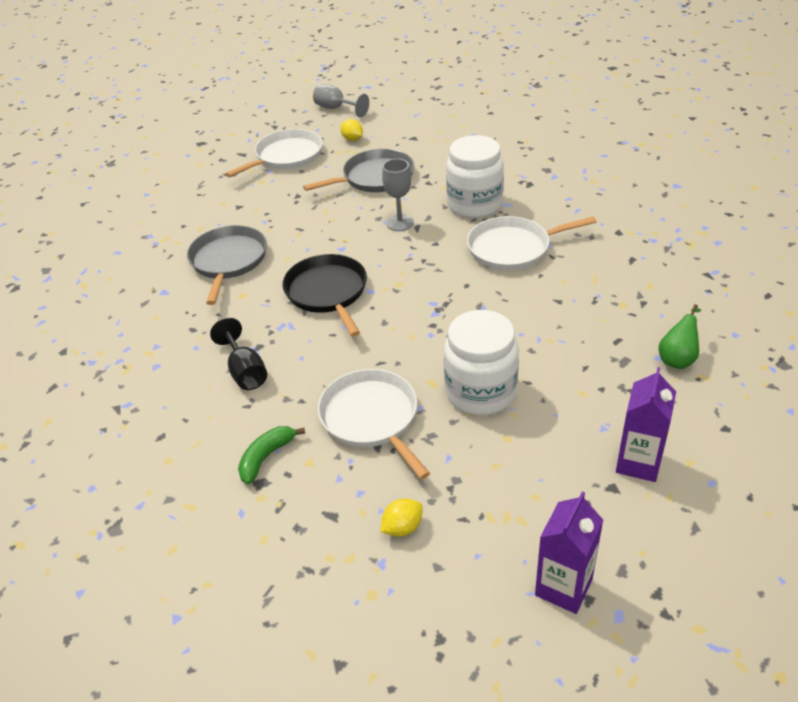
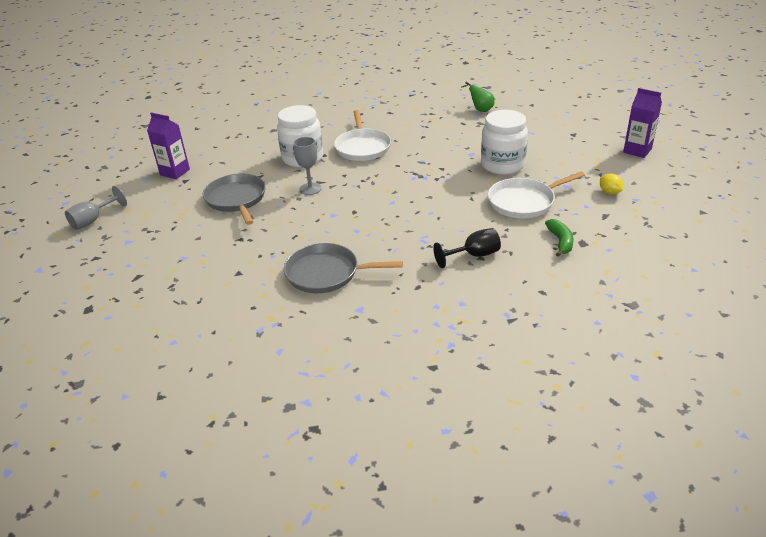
camera: 85 degrees left, 5 degrees down
white pan [225,129,323,177] -> none
green banana [238,426,305,484] -> green banana turned 135 degrees counterclockwise [545,219,574,257]
black pan [283,254,367,337] -> none
yellow lemon [340,119,363,141] -> none
purple carton [616,367,676,482] -> purple carton moved to [147,112,190,179]

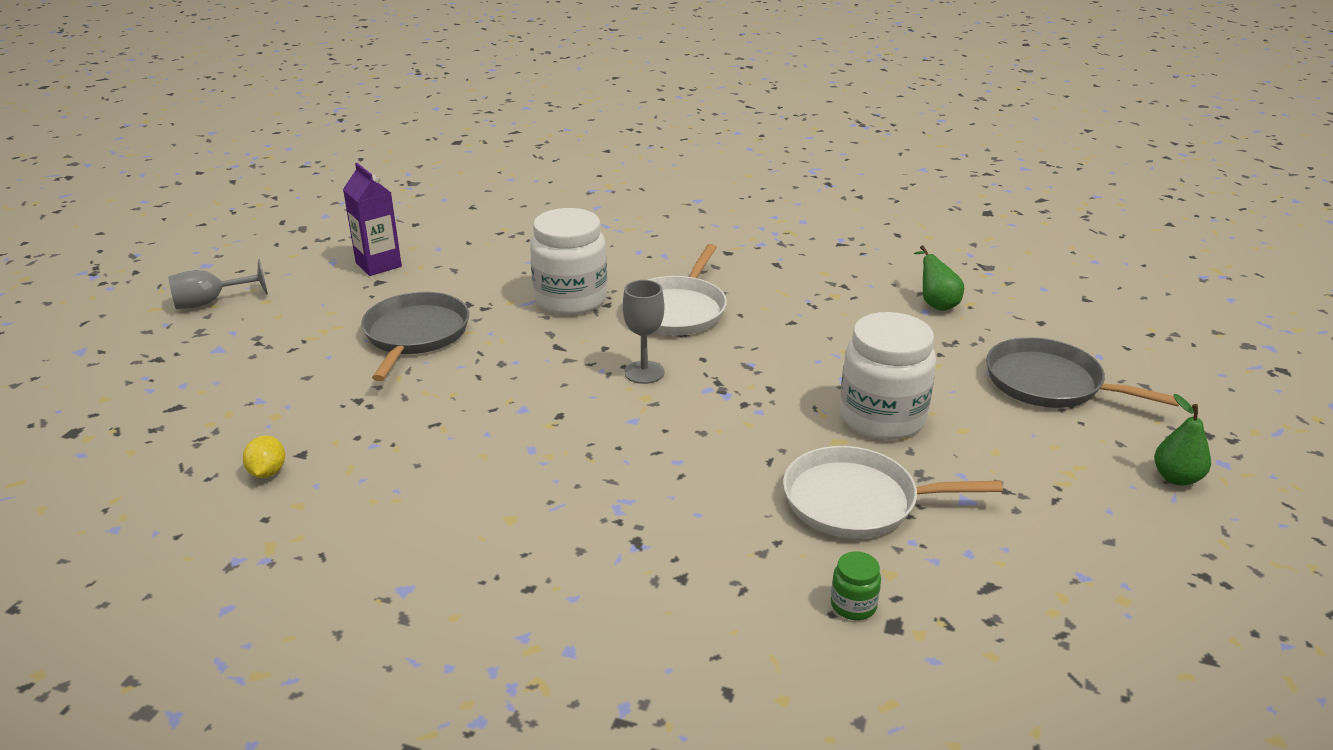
camera: 25 degrees right, 5 degrees down
grey pan [284,243,403,293] -> grey pan moved to [986,337,1179,408]
grey goblet [294,137,322,195] -> grey goblet moved to [623,280,664,384]
black goblet [433,228,501,268] -> none
green banana [545,219,574,257] -> green jar [831,551,881,620]
yellow lemon [600,173,623,194] -> yellow lemon moved to [243,435,285,478]
purple carton [623,88,662,158] -> green pear [1154,394,1211,486]

